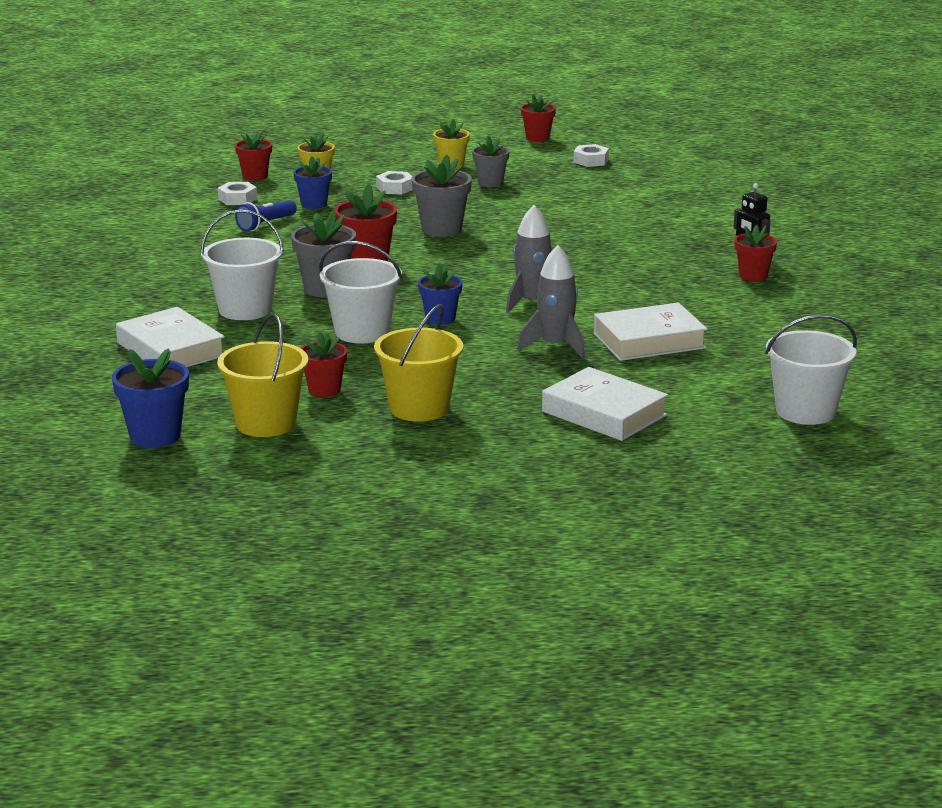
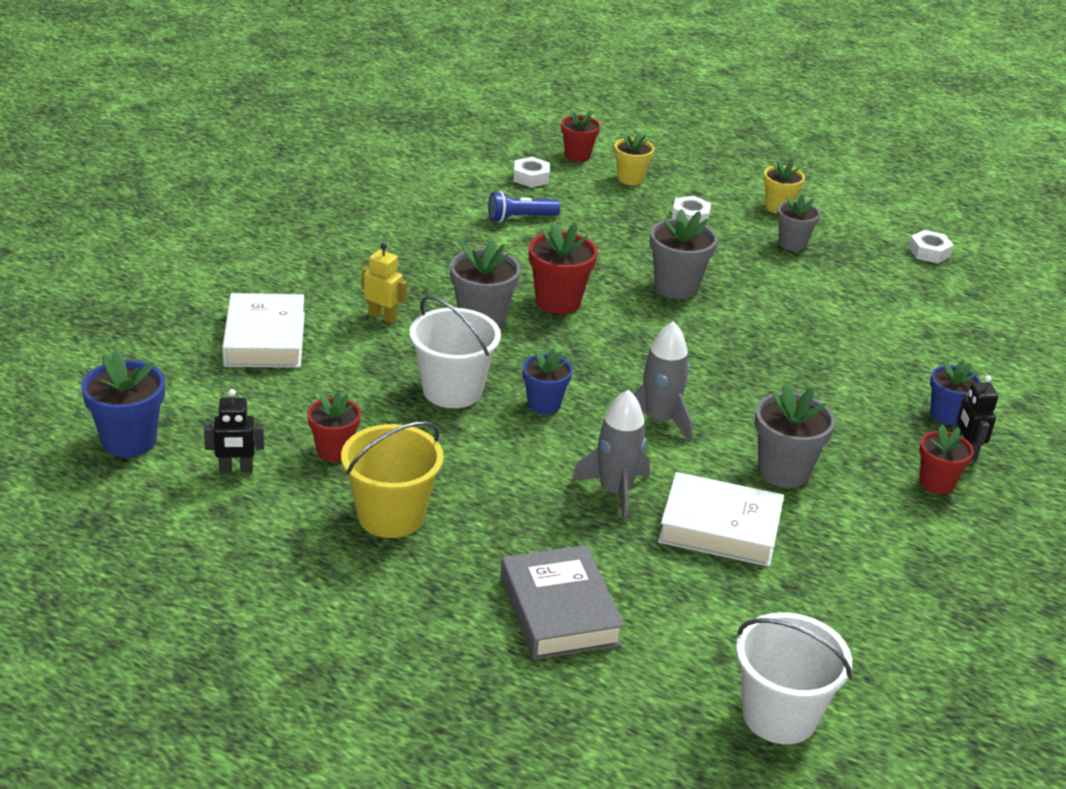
camera: 30 degrees right, 10 degrees up
white bucket [201,210,284,320] -> yellow robot [362,243,407,323]
yellow bucket [217,314,308,437] -> black robot [204,389,264,473]
blue flower pot [294,156,332,209] -> blue flower pot moved to [930,360,981,425]
red flower pot [521,94,556,142] -> none
white book [542,367,668,441] -> grey book [501,545,625,660]
none -> grey flower pot [755,382,835,488]

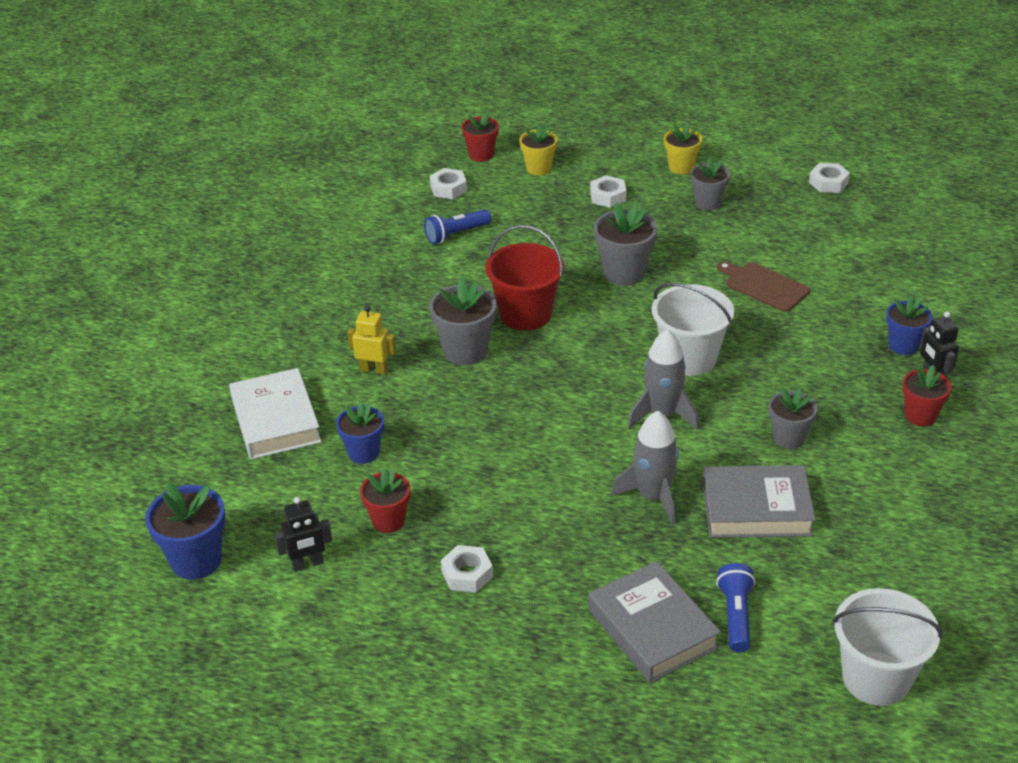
camera: 10 degrees left, 5 degrees up
yellow bucket [341,421,444,538] -> white nut [441,545,493,593]
white bucket [409,295,501,408] -> white bucket moved to [652,283,734,376]
blue flower pot [522,348,572,415] -> blue flower pot moved to [336,401,384,464]
red flower pot [529,221,598,314] -> red bucket [485,225,564,331]
white book [658,472,784,567] -> grey book [702,465,816,538]
grey flower pot [755,382,835,488] -> grey flower pot [769,388,817,449], size x0.67
none -> blue flashlight [716,563,755,653]
none -> brown cutting board [717,261,810,312]

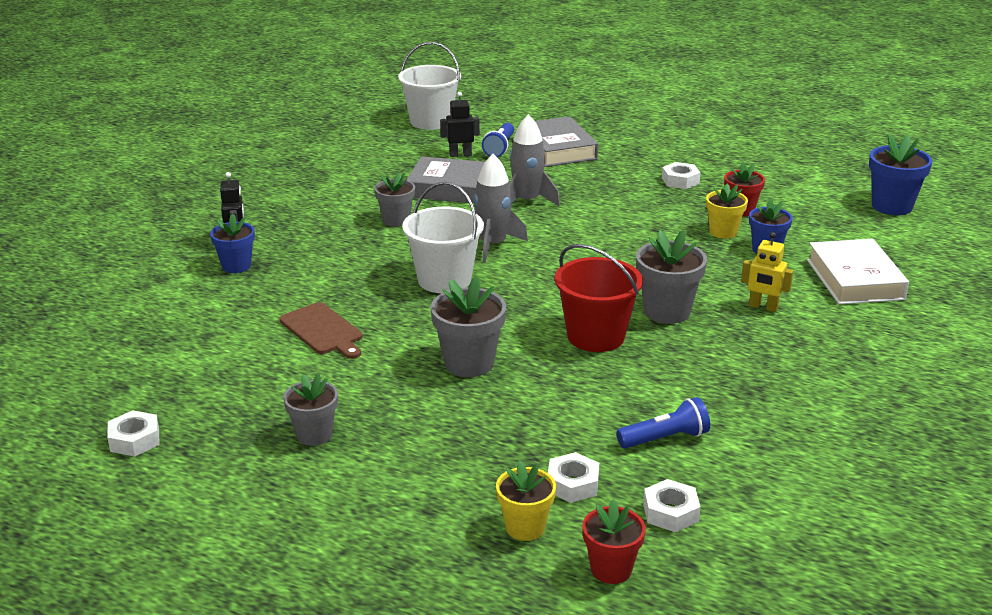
camera: 170 degrees left, 10 degrees down
black robot [274,497,332,571] -> black robot moved to [440,92,480,157]
white nut [590,175,626,208] -> white nut moved to [548,452,599,503]
yellow flower pot [664,123,702,174] -> yellow flower pot moved to [706,184,748,239]
red flower pot [902,365,951,426] -> none

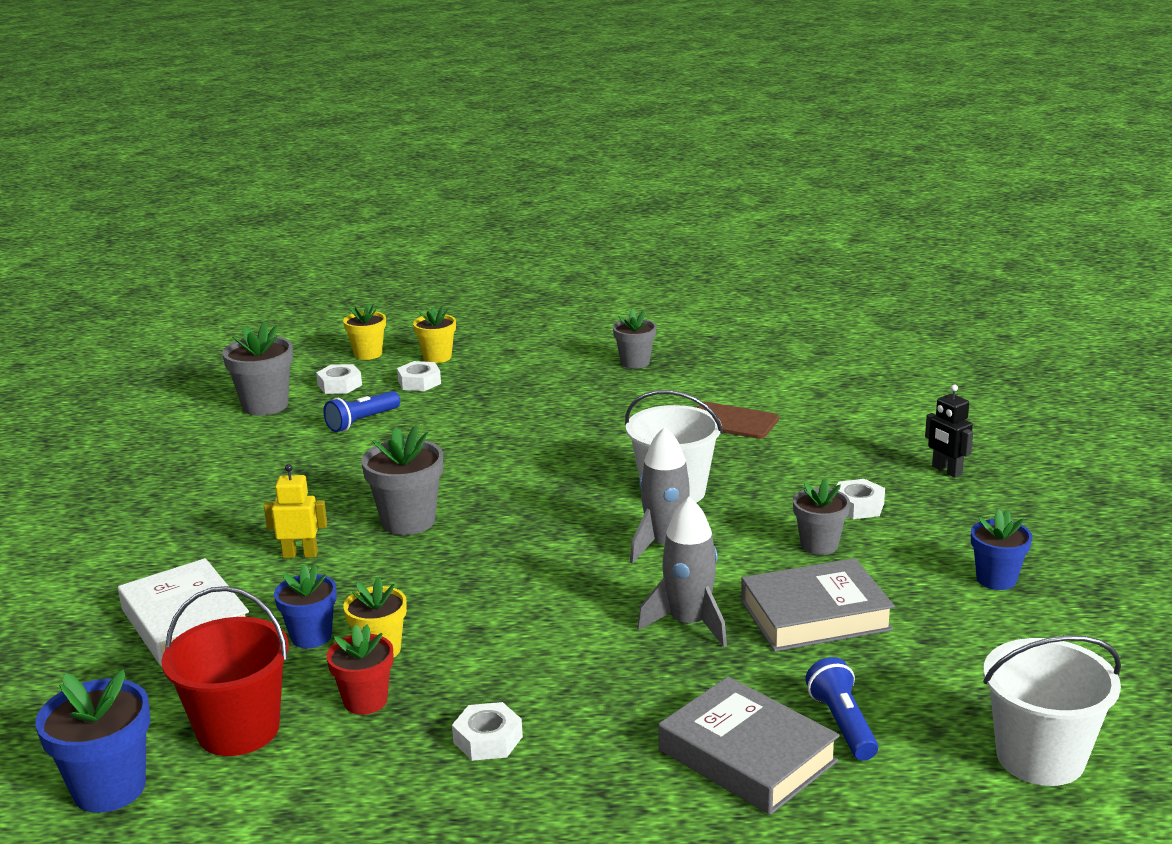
camera: 155 degrees right, 5 degrees down
white nut [107,410,160,456] -> white nut moved to [837,479,885,519]
blue flower pot [210,213,255,273] -> blue flower pot moved to [971,509,1032,590]
grey flower pot [431,276,506,377] -> grey flower pot moved to [222,321,293,416]
black robot [440,92,480,157] -> none
red bucket [555,244,643,352] -> red bucket moved to [162,586,289,756]
red flower pot [582,499,646,584] -> yellow flower pot [343,304,386,360]

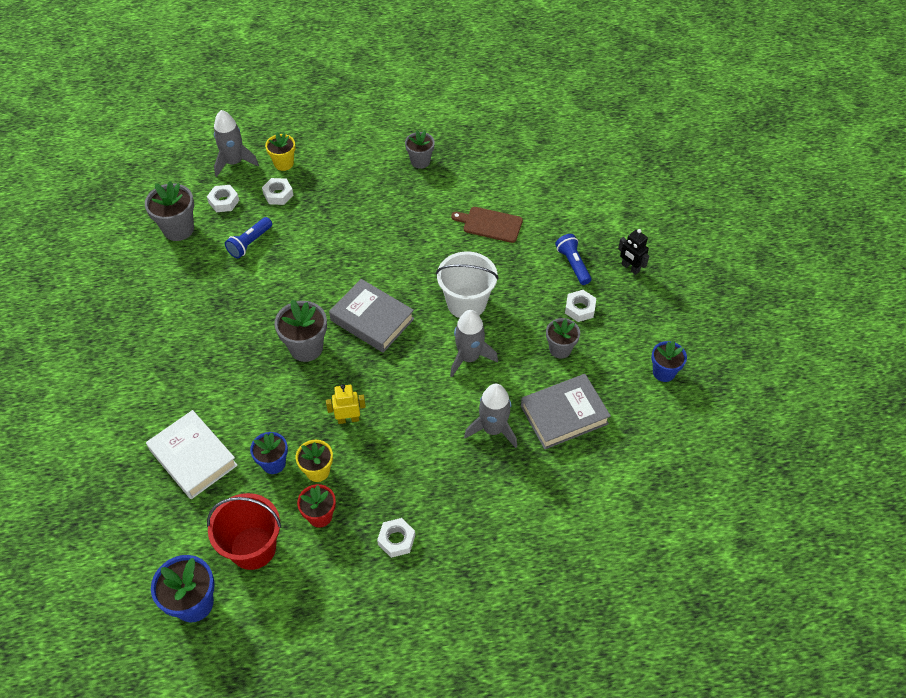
camera: 10 degrees left, 30 degrees up
yellow robot [264,464,327,558] -> yellow robot moved to [326,384,366,424]
yellow flower pot [343,304,386,360] -> grey rocket [214,110,259,177]
grey book [659,676,840,815] -> grey book moved to [329,279,414,353]
blue flashlight [805,657,878,761] -> blue flashlight moved to [555,234,591,285]
white bucket [983,635,1121,786] -> none

